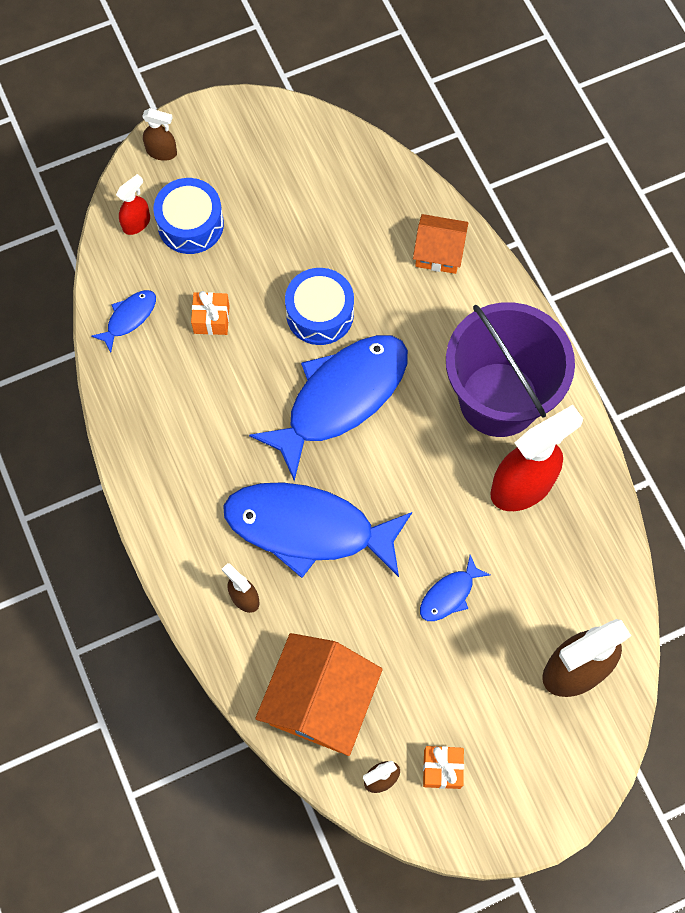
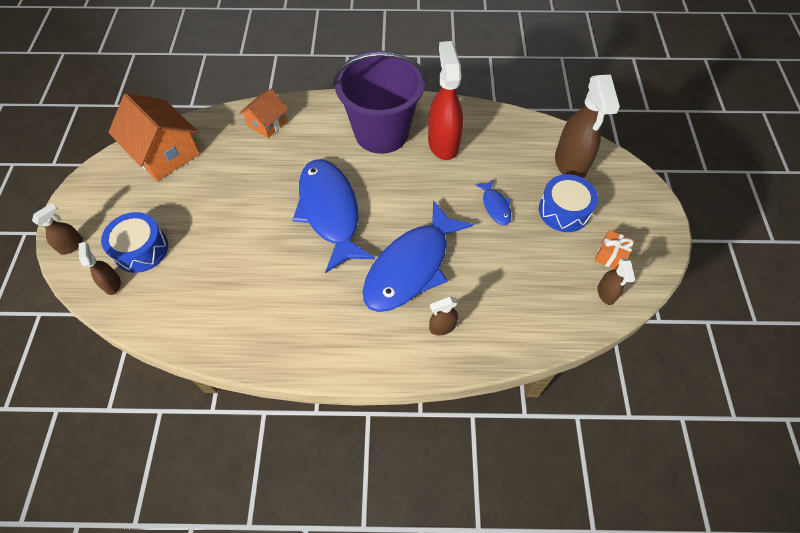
camera: 65 degrees left, 10 degrees down
blue fish [91,290,156,353] -> none
red spray bottle [116,174,150,235] -> brown spray bottle [79,242,121,295]
orange gift [191,291,230,335] -> none
orange house [255,633,383,756] -> orange house moved to [109,93,200,181]
blue drum [285,268,354,345] -> blue drum moved to [539,174,598,232]

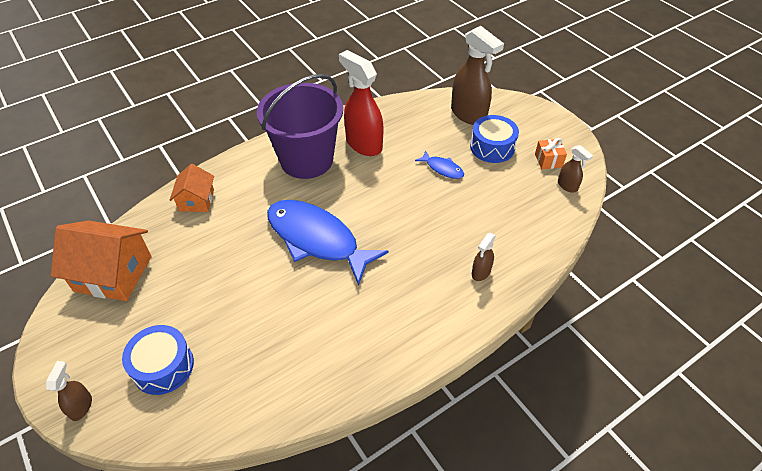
camera: 35 degrees left, 10 degrees down
brown spray bottle [79,242,121,295] -> none
blue fish [363,200,473,312] -> none

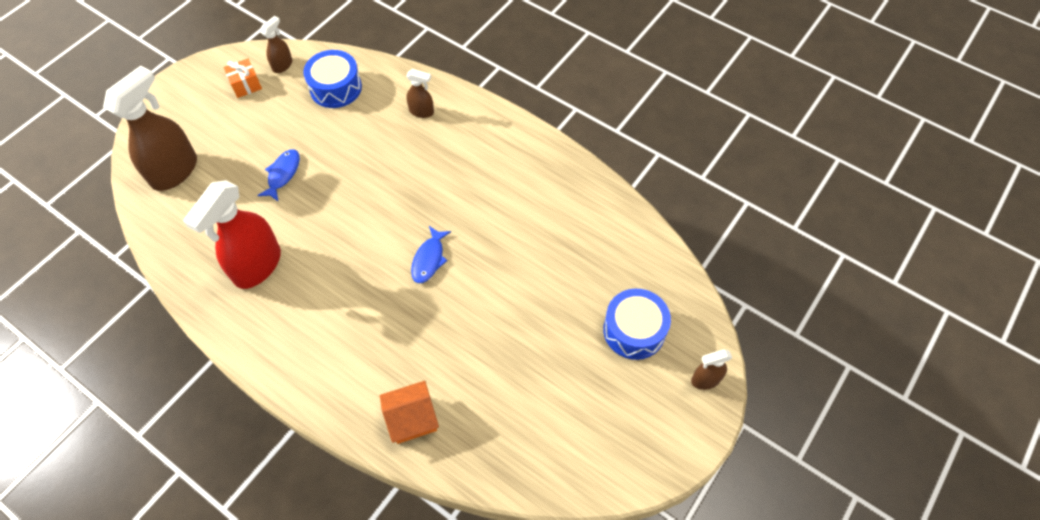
camera: 110 degrees left, 10 degrees up
orange house [51,220,151,301] -> none
purple bucket [257,74,343,179] -> none
blue fish [267,200,389,286] -> blue fish [411,226,451,283], size x0.43
blue drum [470,115,519,163] -> blue drum moved to [303,50,362,108]

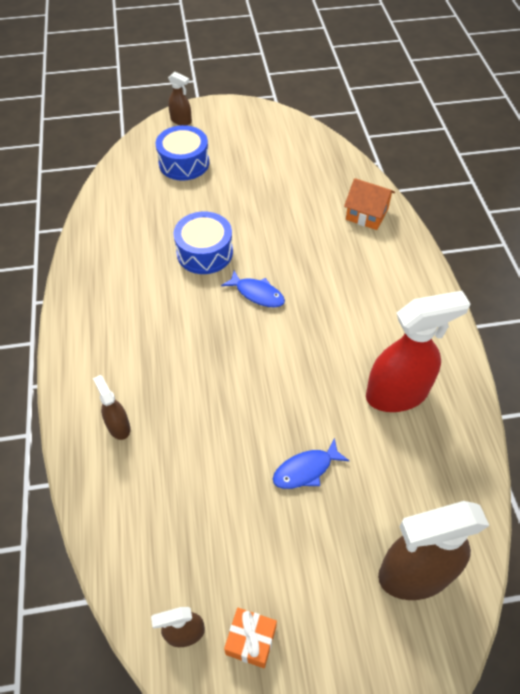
camera: 135 degrees left, 5 degrees down
blue drum [303,50,362,108] -> blue drum moved to [173,212,233,274]
blue fish [411,226,451,283] -> blue fish turned 60 degrees clockwise [221,271,285,308]

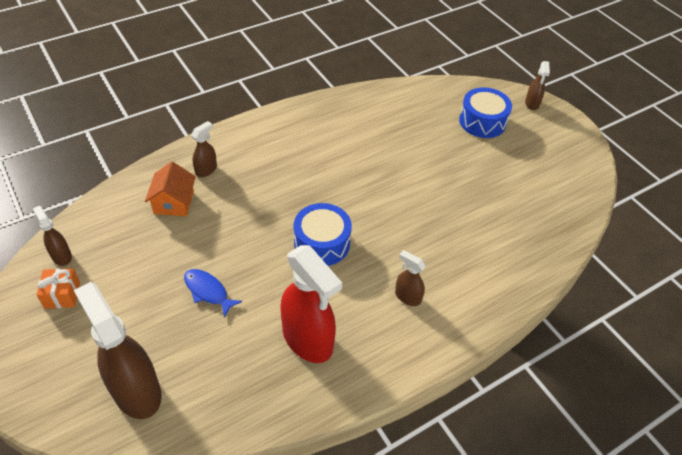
camera: 65 degrees right, 5 degrees down
blue drum [173,212,233,274] -> blue drum moved to [294,203,352,266]
blue fish [221,271,285,308] -> none
orange house [344,178,395,230] -> orange house moved to [145,162,196,216]
none -> brown spray bottle [395,250,426,306]

